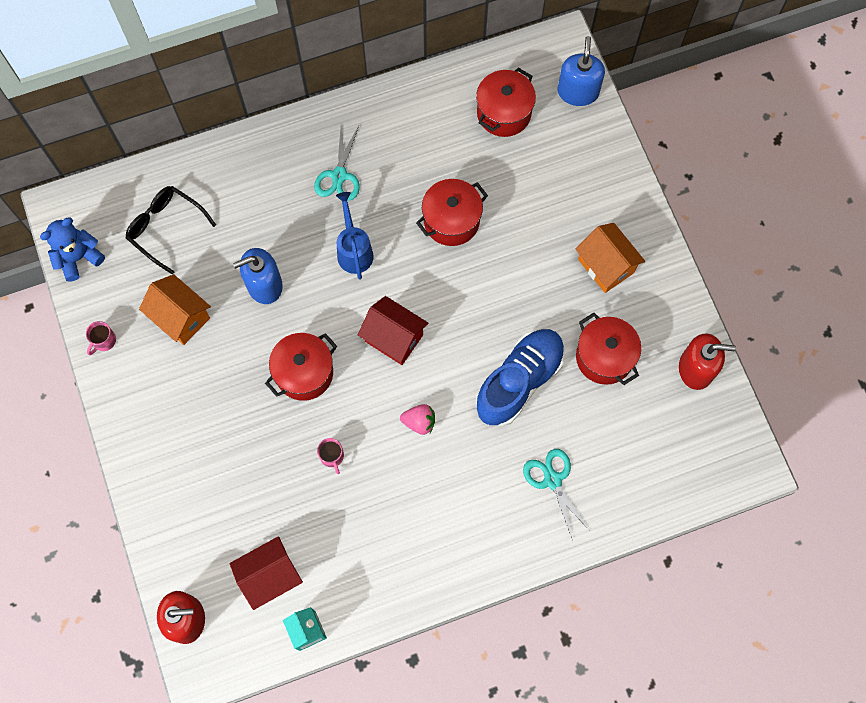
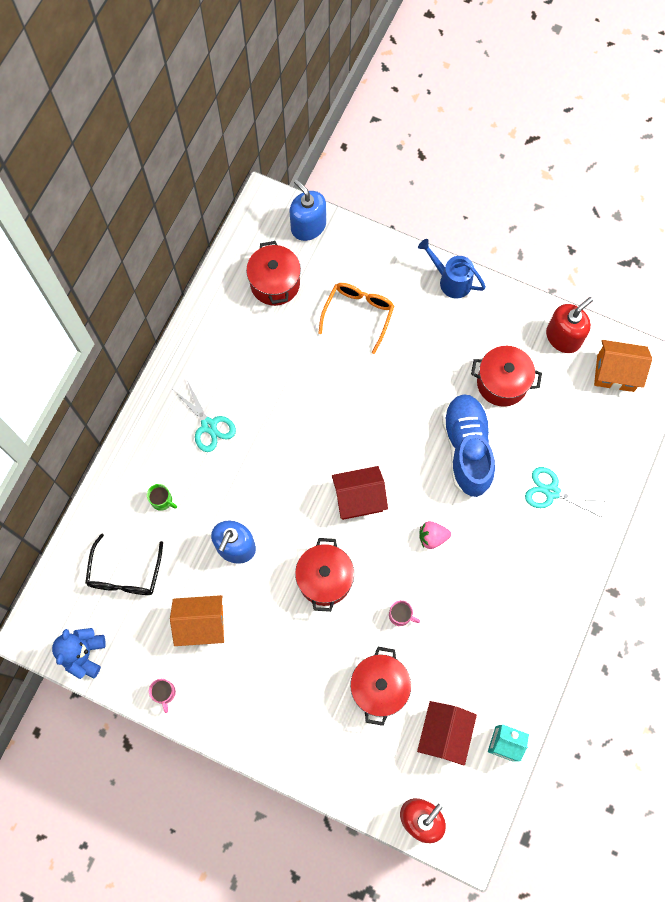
camera: 45 degrees left, 0 degrees up
black glasses [126,186,216,274] -> black glasses turned 75 degrees counterclockwise [85,533,163,595]
blue watering can [336,192,374,280] -> blue watering can moved to [418,239,486,298]
pink strawberry [400,404,435,435] -> pink strawberry turned 150 degrees counterclockwise [419,521,451,549]
red pot [416,179,488,246] -> red pot moved to [350,647,411,726]
orange house [576,223,645,293] -> orange house moved to [594,340,652,392]
none -> green mug [147,484,177,511]
none -> orange glasses [318,283,394,354]

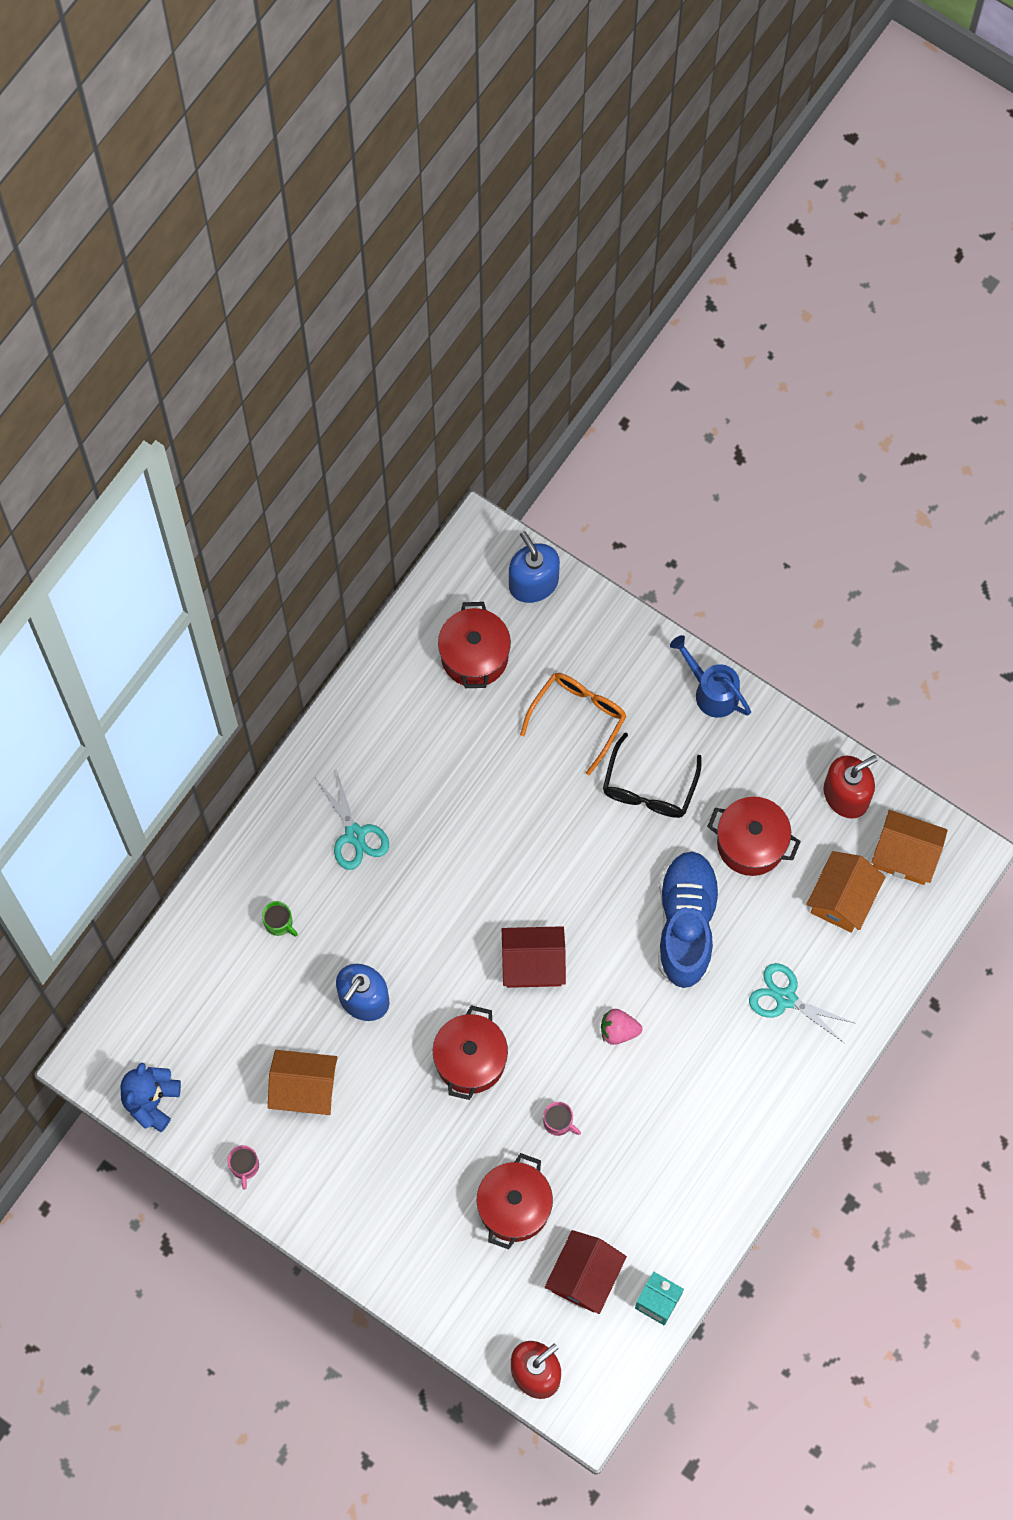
camera: 10 degrees right, 0 degrees up
black glasses [85,533,163,595] -> black glasses moved to [603,732,702,818]
none -> orange house [806,851,885,933]

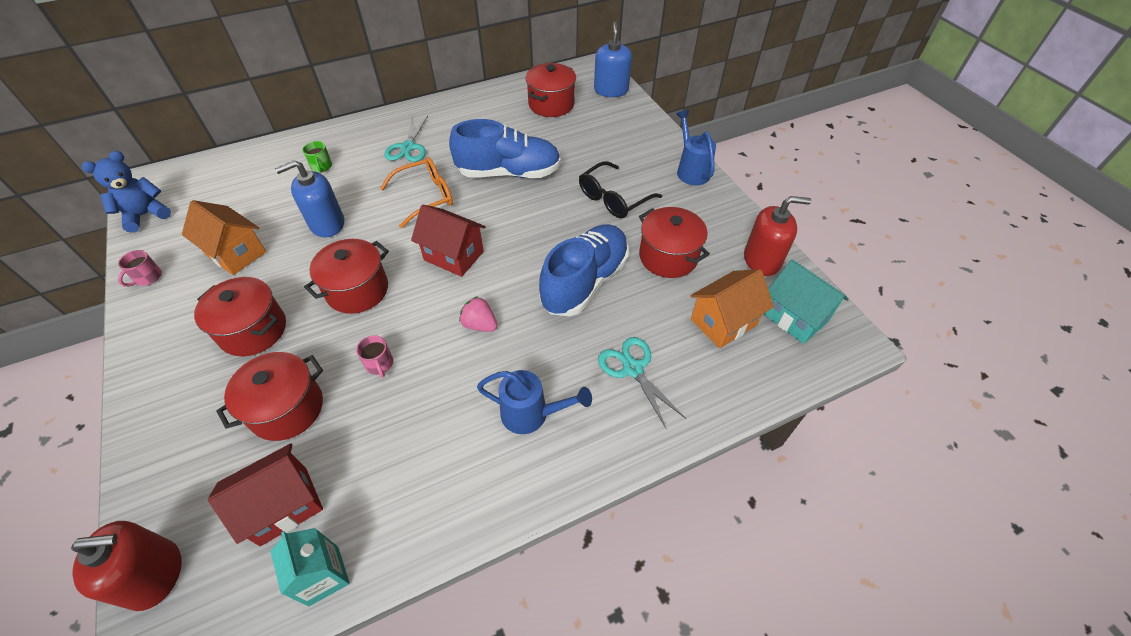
camera: 30 degrees right, 20 degrees down
orange glasses [520,673,626,775] -> orange glasses moved to [380,157,453,228]
orange house [871,810,948,885] -> turquoise house [764,260,849,344]
none -> red pot [194,277,286,356]
none -> blue shoe [449,119,561,178]
none -> blue watering can [477,370,592,434]

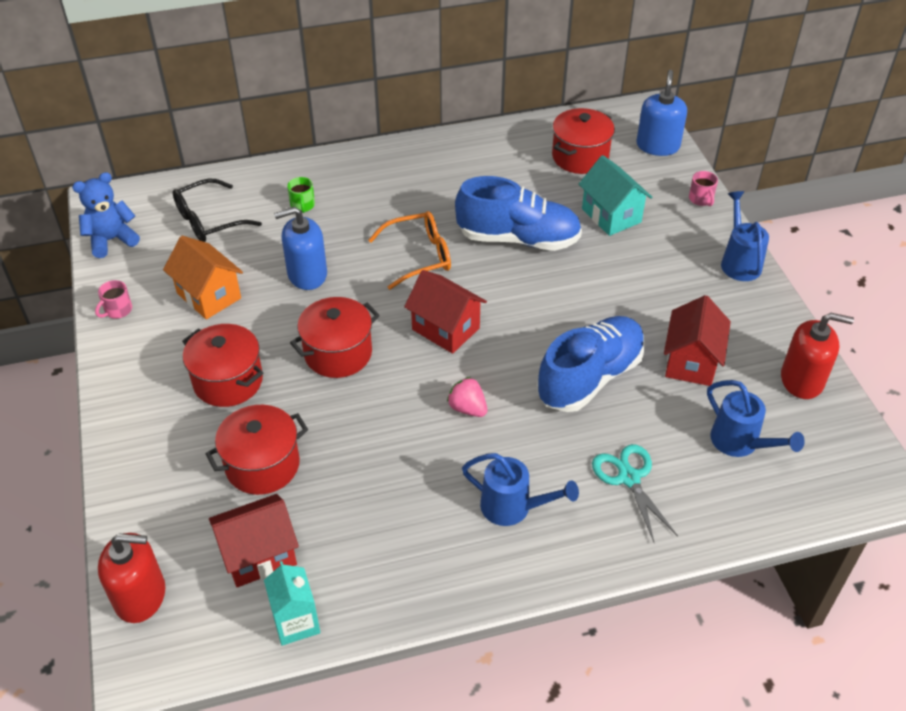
camera: 10 degrees right, 5 degrees down
pink mug [356,335,393,378] -> pink mug moved to [689,171,718,206]
turquoise scissors [384,116,428,162] -> none
black glasses [579,161,662,218] -> black glasses moved to [173,179,262,242]
red pot [639,207,710,278] -> red house [664,295,731,386]
orange house [690,269,774,348] -> blue watering can [707,380,805,457]
turquoise house [764,260,849,344] -> turquoise house moved to [578,155,652,236]

